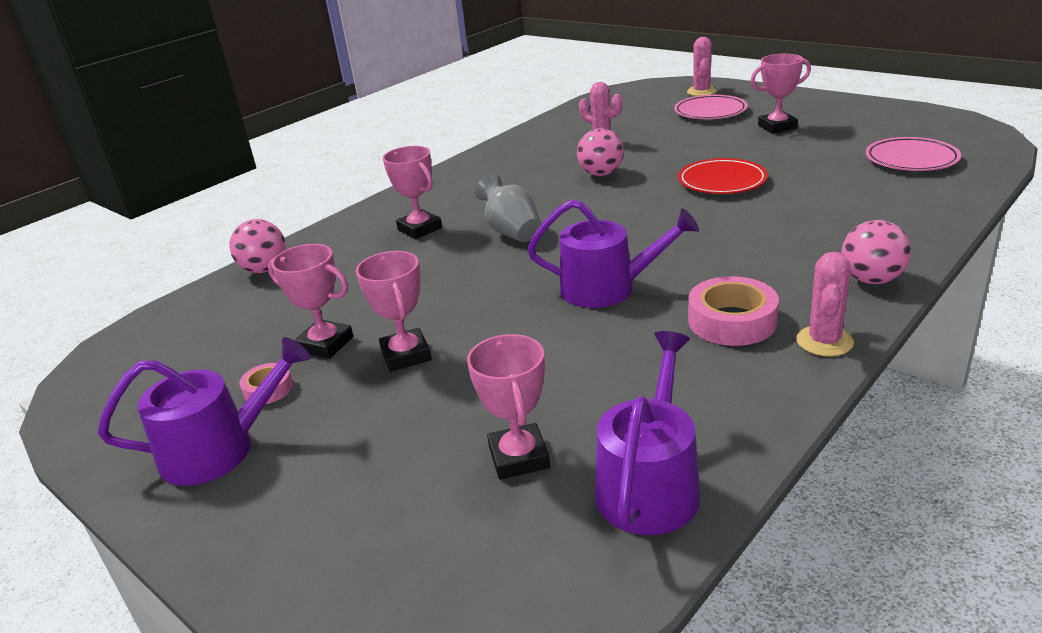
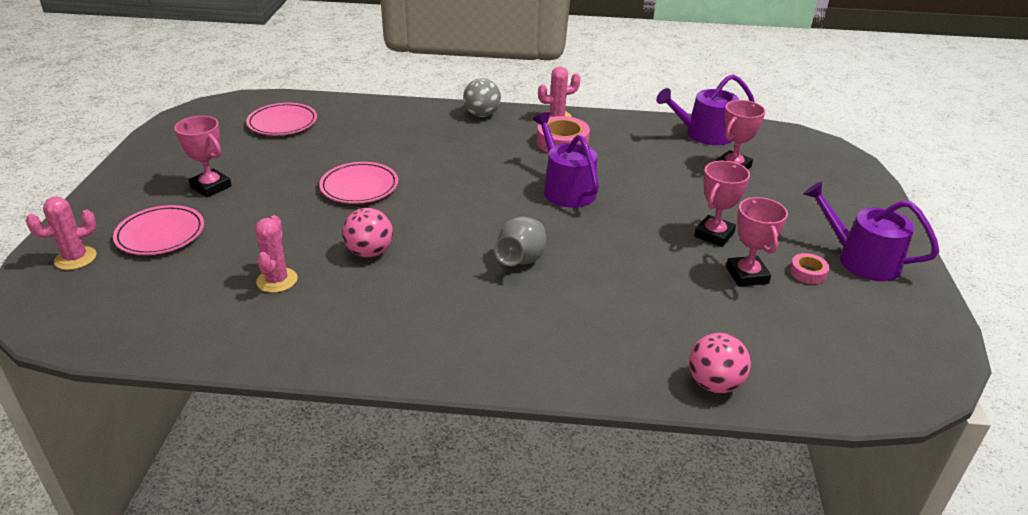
camera: 130 degrees left, 5 degrees up
pink trophy [383,146,442,239] -> none
red plate [678,158,768,194] -> pink plate [319,162,398,204]
pink ball [842,220,911,284] -> grey ball [463,78,501,117]

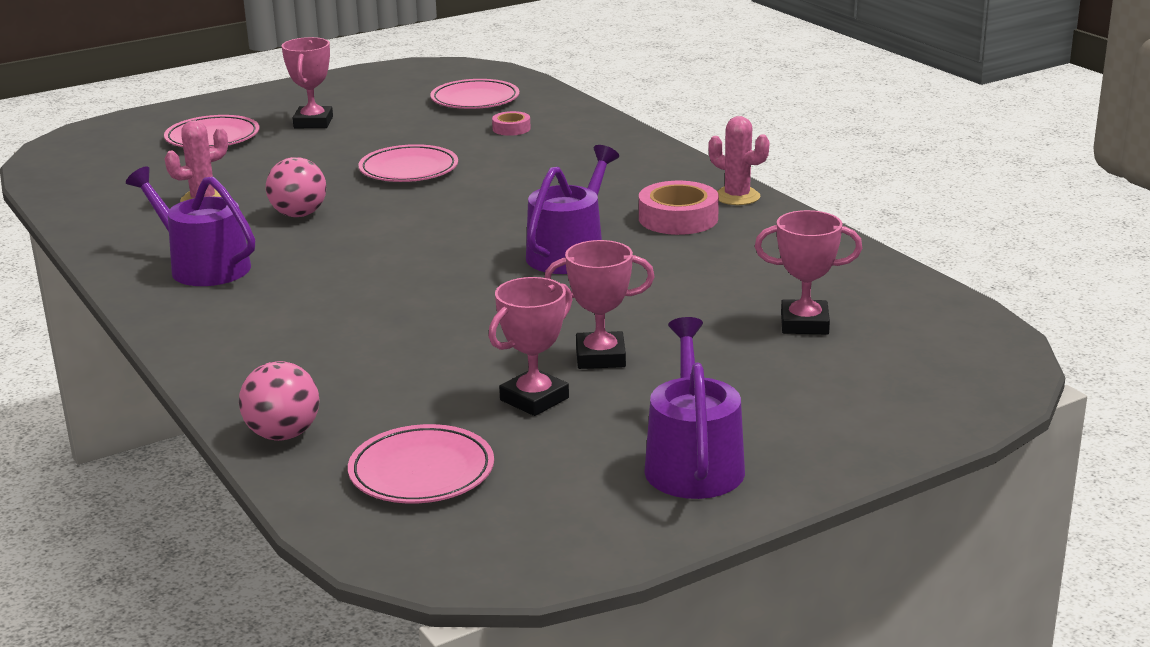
camera: 55 degrees right, 10 degrees down
pink cactus [26,197,97,270] -> none
grey ball [463,78,501,117] -> none
grey vase [494,217,546,266] -> none
purple watering can [656,74,755,145] -> purple watering can moved to [126,166,255,286]
pink tape [790,253,829,284] -> pink tape moved to [492,111,531,136]
none -> pink plate [348,424,494,504]

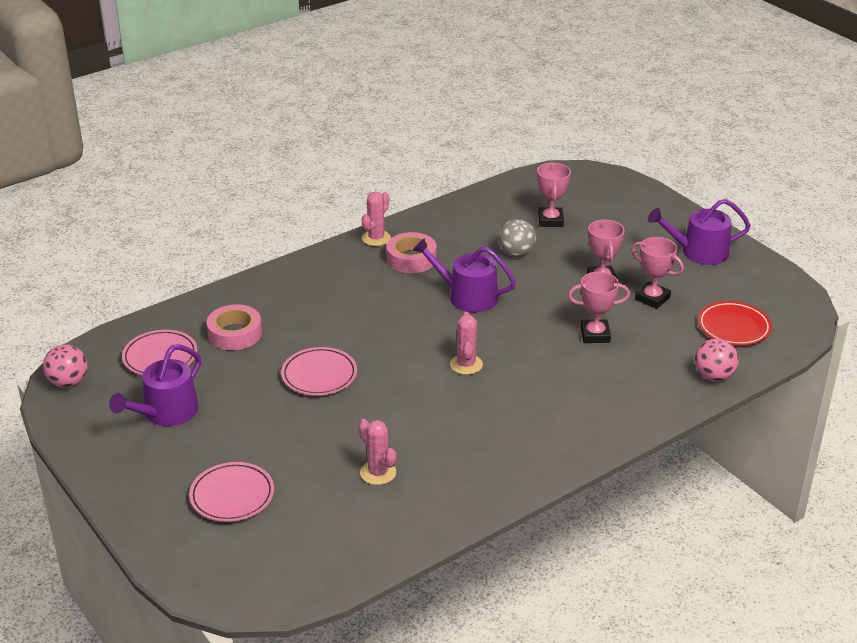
camera: 95 degrees left, 10 degrees up
purple watering can [126,166,255,286] -> purple watering can moved to [109,344,201,426]
pink ball [266,157,326,217] -> pink ball moved to [43,344,88,388]
pink trophy [282,37,333,128] -> pink trophy moved to [568,272,630,343]
pink plate [348,424,494,504] -> red plate [698,301,772,346]
pink tape [492,111,531,136] -> pink tape [207,304,262,350], size x1.81
none -> pink cactus [450,312,483,375]
none -> grey ball [498,219,536,257]

